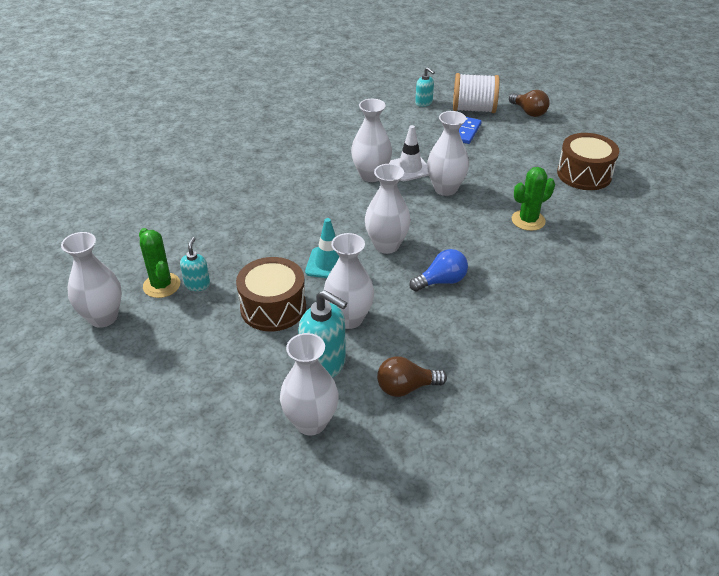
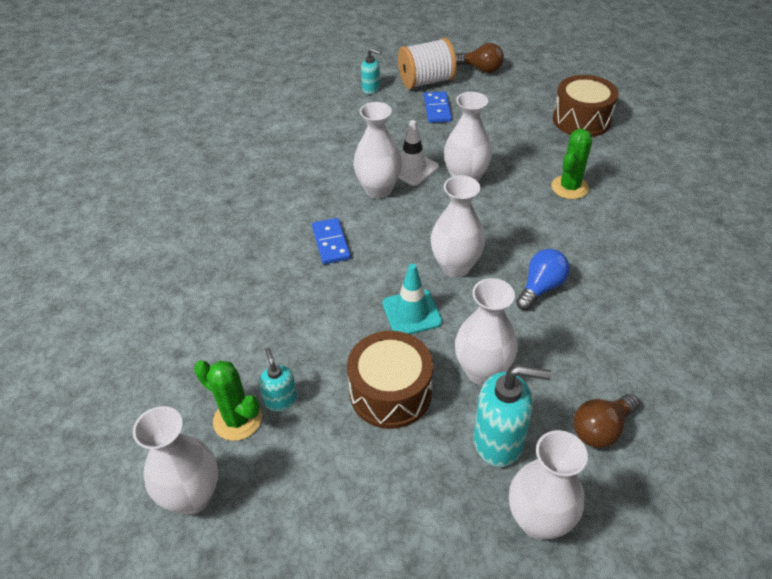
camera: 25 degrees left, 5 degrees up
none -> blue domino [312,218,351,264]

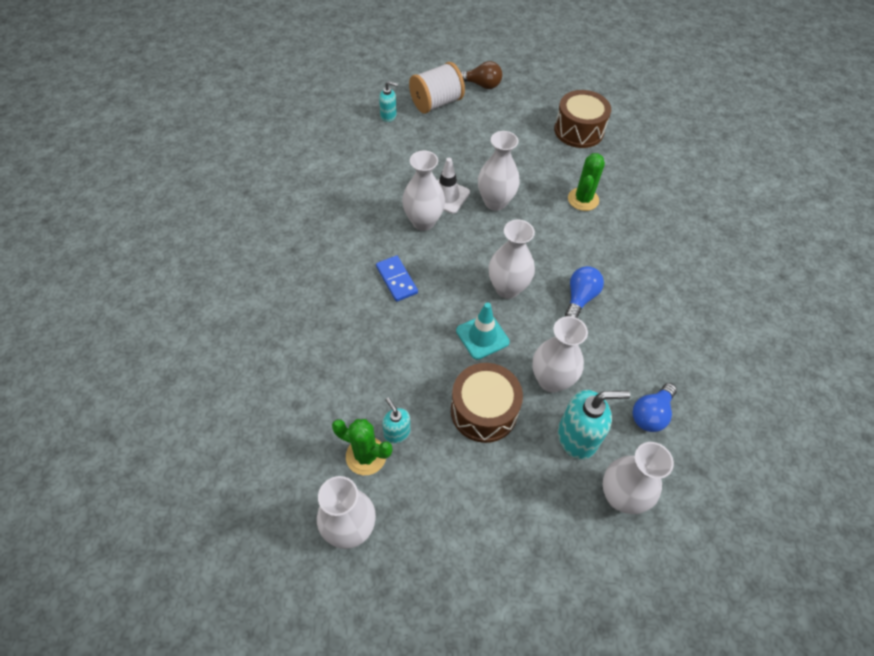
camera: 15 degrees left, 10 degrees up
blue domino [424,91,452,123] -> none
brown light bulb [573,394,640,448] -> blue light bulb [632,383,677,432]

